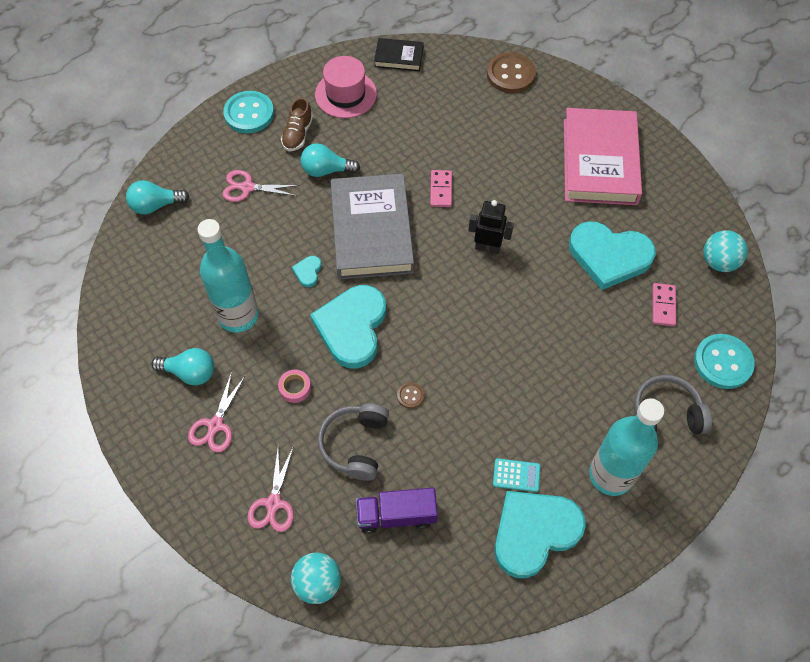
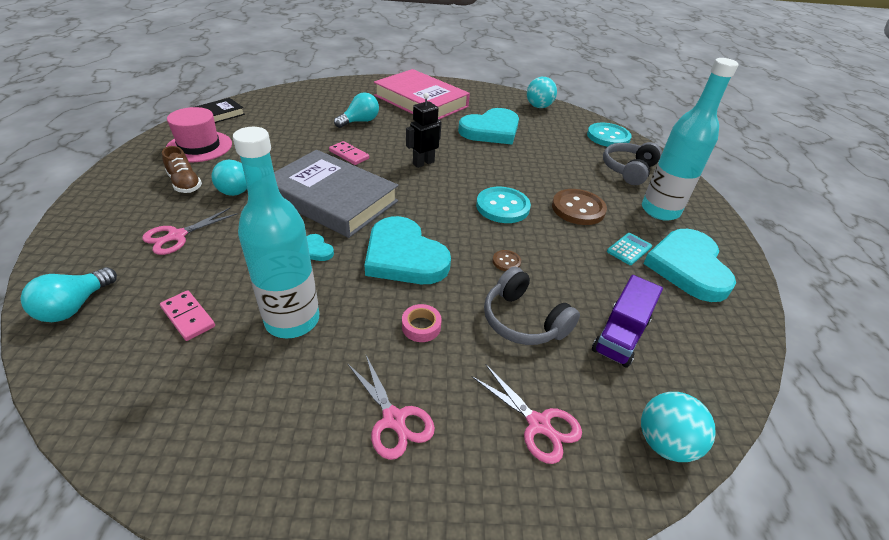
camera: 55 degrees left, 20 degrees down
turquoise light bulb [151,348,214,385] -> turquoise light bulb moved to [334,93,379,128]
turquoise button [223,91,274,133] -> turquoise button moved to [476,187,531,223]
brown button [487,52,536,93] -> brown button moved to [552,189,607,225]
pink domino [652,283,676,326] -> pink domino moved to [160,290,215,341]

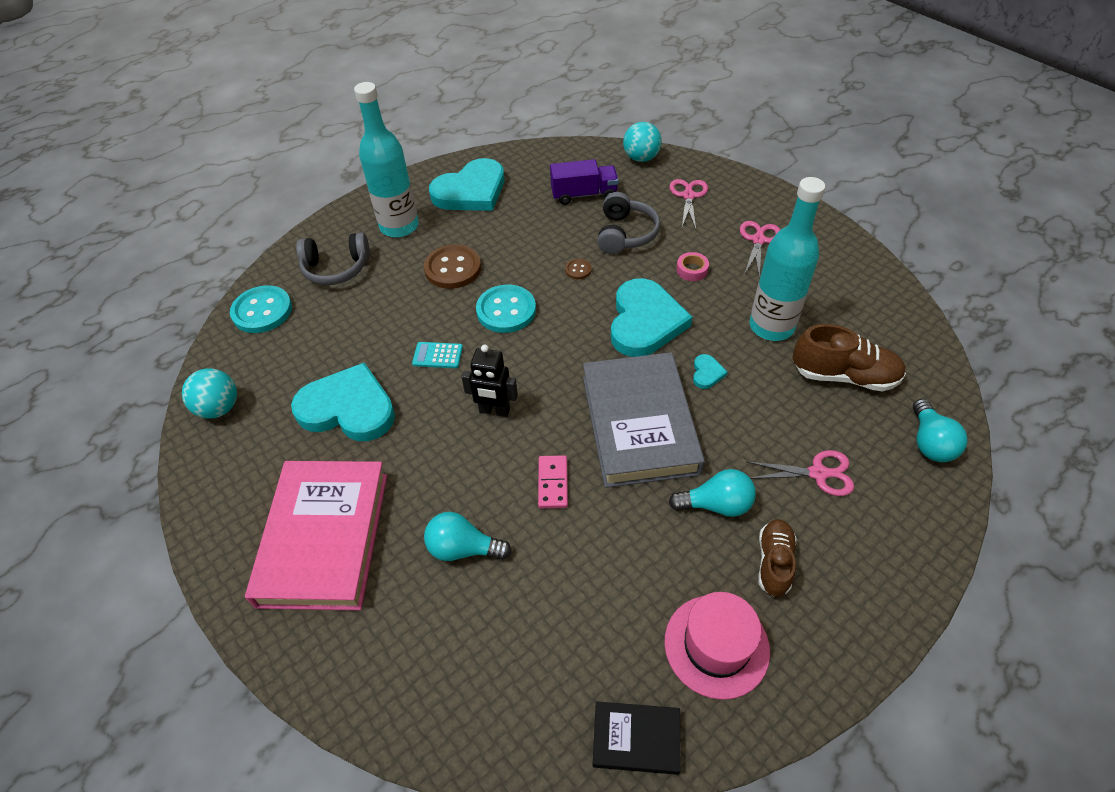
camera: 125 degrees left, 10 degrees up
turquoise light bulb [20,267,117,322] -> turquoise light bulb turned 105 degrees clockwise [913,399,968,462]
pink domino [160,290,215,341] -> brown shoe [793,324,906,391]
turquoise calculator [607,233,652,265] -> turquoise calculator moved to [412,342,463,368]

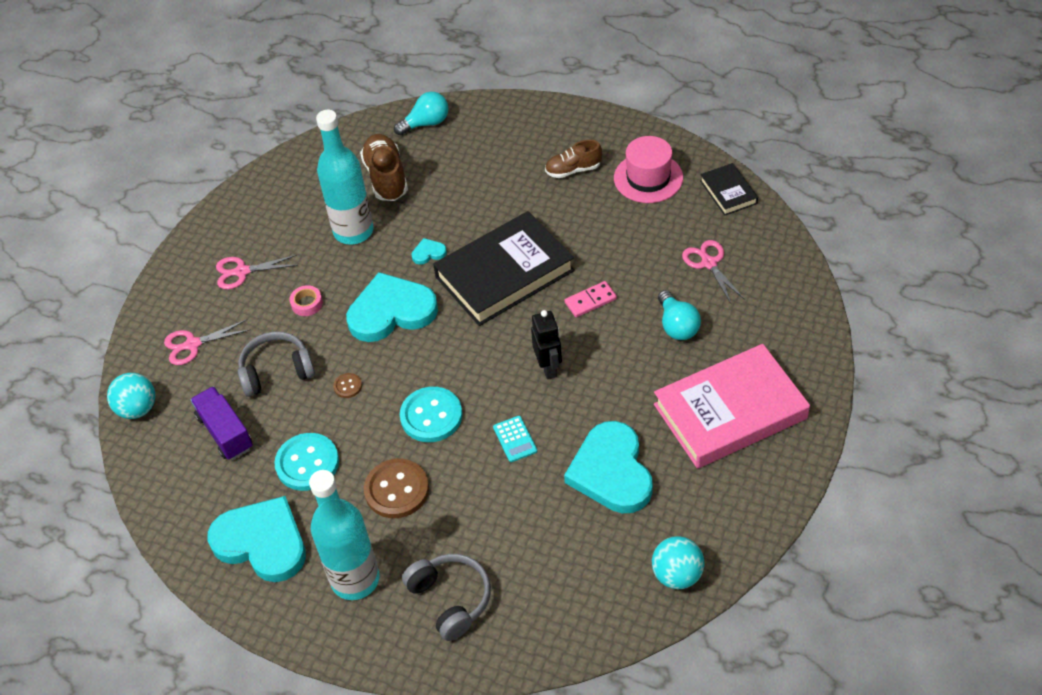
camera: 115 degrees left, 0 degrees up
turquoise button [230,285,292,333] -> turquoise button moved to [274,433,339,491]
grey book [583,352,705,488] -> black book [433,211,575,326]
turquoise light bulb [669,469,756,517] -> none
pink scissors [747,450,854,496] -> pink scissors moved to [682,240,745,303]

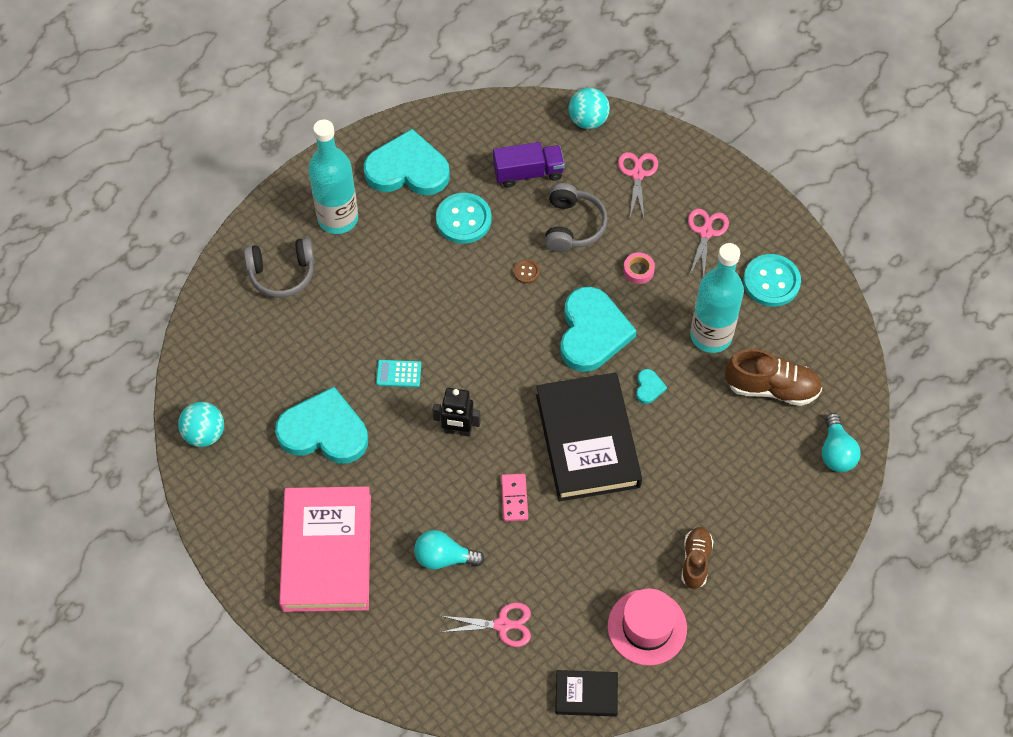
camera: 110 degrees right, 10 degrees up
turquoise heart [207,496,306,582] -> turquoise heart turned 135 degrees counterclockwise [364,129,450,195]
brown button [364,459,429,518] -> none
turquoise button [400,387,462,442] -> turquoise button moved to [743,254,801,307]

